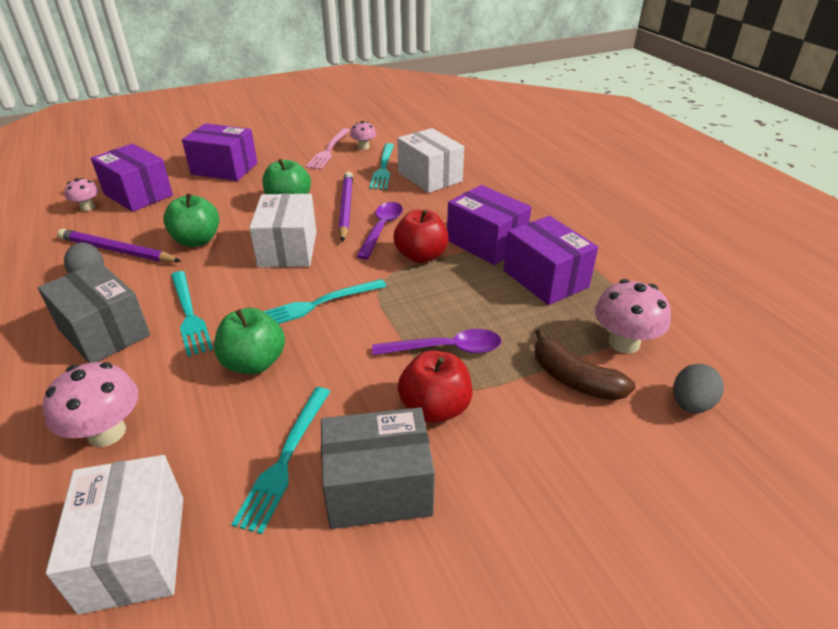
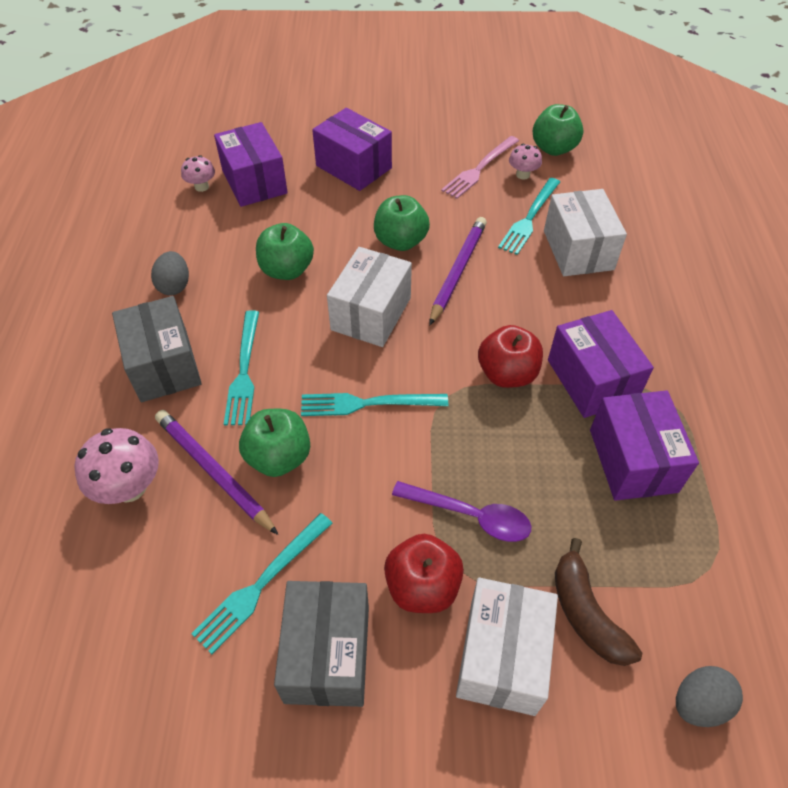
camera: 25 degrees right, 15 degrees up
white box [46,455,183,614] -> white box moved to [456,577,558,716]
purple pencil [57,229,181,262] -> purple pencil moved to [155,410,278,535]
grey box [321,407,435,529] -> grey box turned 75 degrees clockwise [274,581,369,707]
purple spoon [356,202,403,259] -> none
pink mushroom [595,279,671,354] -> none
none -> green apple [533,104,584,156]

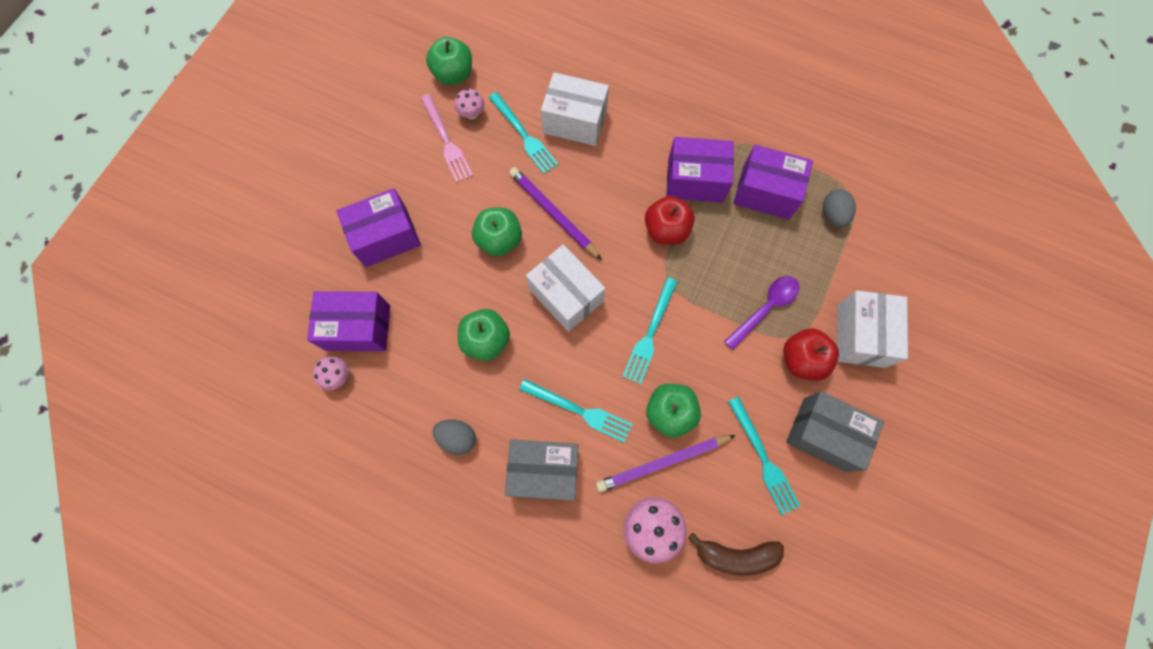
camera: 65 degrees left, 20 degrees up
white box [456,577,558,716] -> white box turned 60 degrees clockwise [837,291,908,368]
brown banana [555,538,642,666] -> brown banana moved to [688,533,784,576]
grey egg [676,666,743,727] -> grey egg moved to [823,189,856,227]

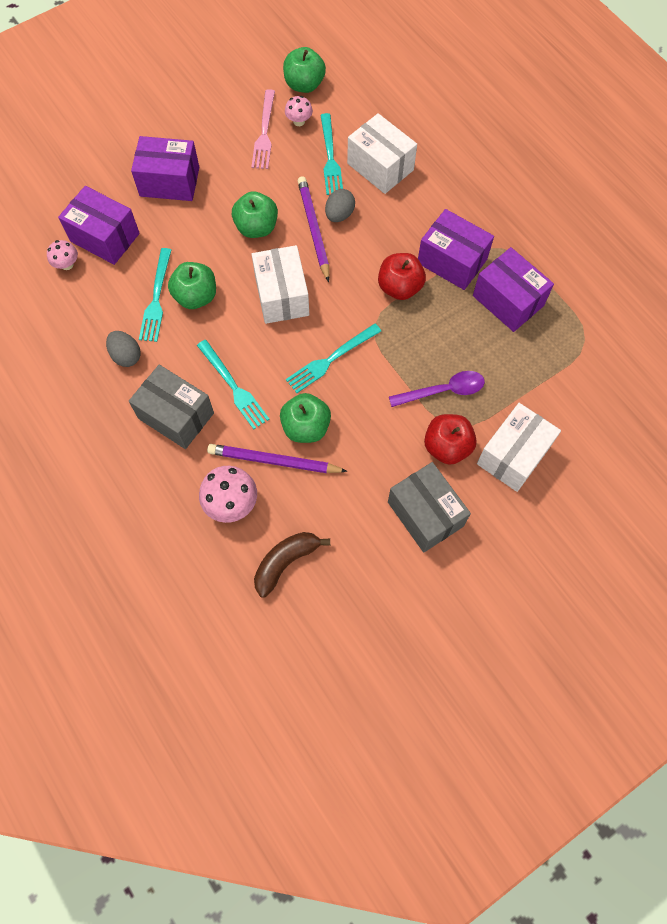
camera: 30 degrees right, 5 degrees down
brown banana [688,533,784,576] -> brown banana turned 105 degrees clockwise [254,532,330,598]
turquoise fork [728,397,800,515] -> turquoise fork moved to [139,248,171,342]
grey egg [823,189,856,227] -> grey egg moved to [325,189,355,222]

